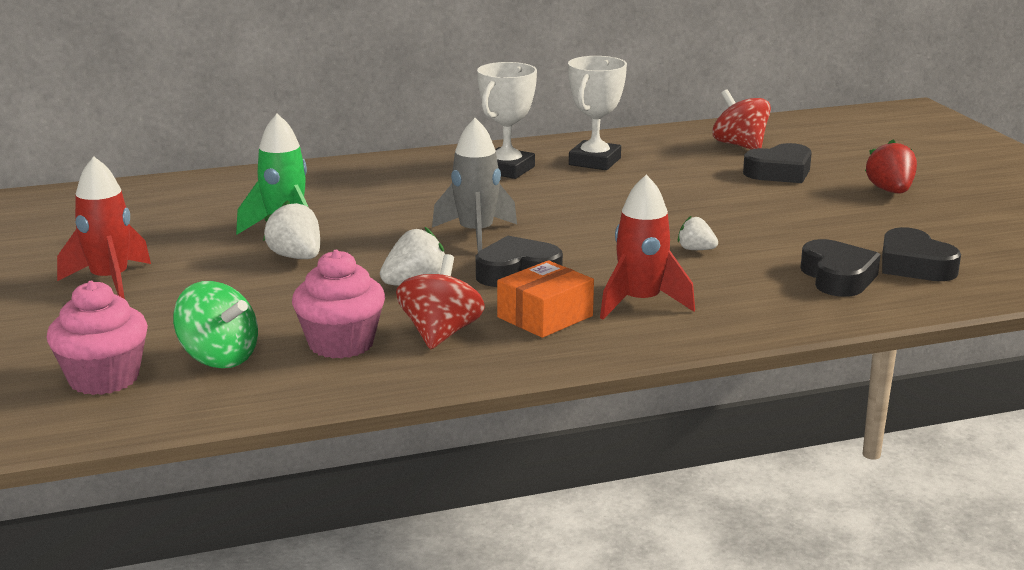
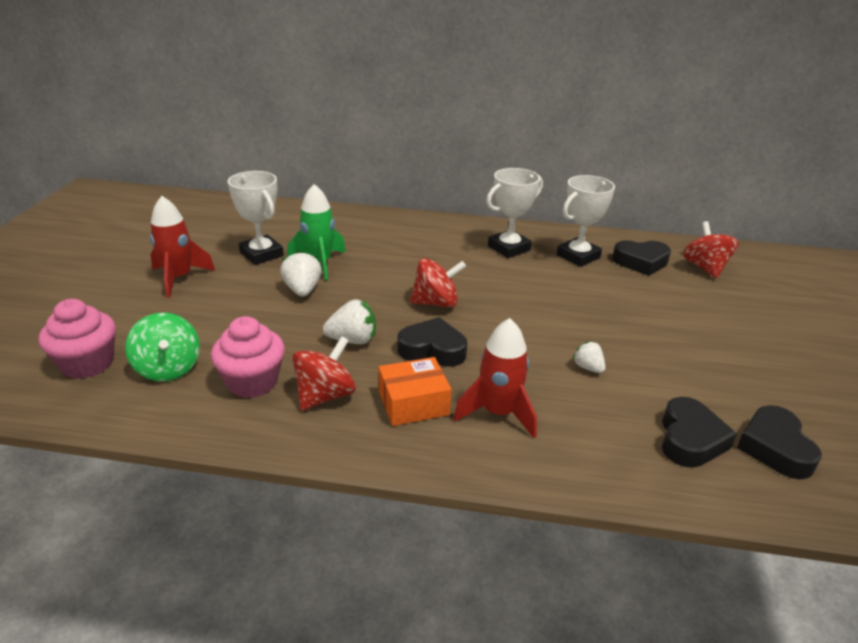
camera: 25 degrees right, 10 degrees up
grey rocket [432,118,517,252] -> red spinning top [410,258,466,308]
black heart [743,143,812,183] -> black heart moved to [612,240,671,276]
red strawberry [865,139,917,194] -> none
none -> white trophy [228,171,284,265]

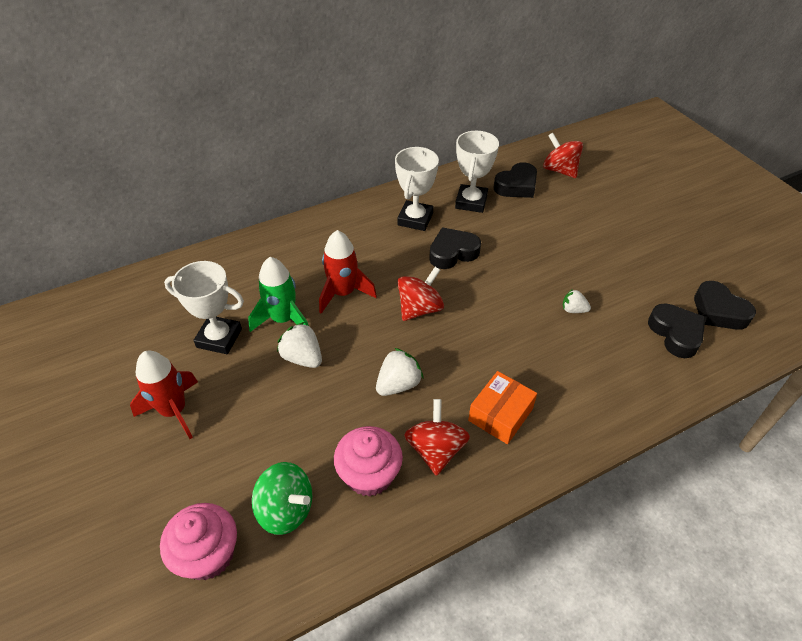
camera: 35 degrees left, 15 degrees up
black heart [398,317,467,367] -> black heart moved to [429,227,481,269]
red rocket [454,318,537,438] -> red rocket moved to [319,230,377,314]

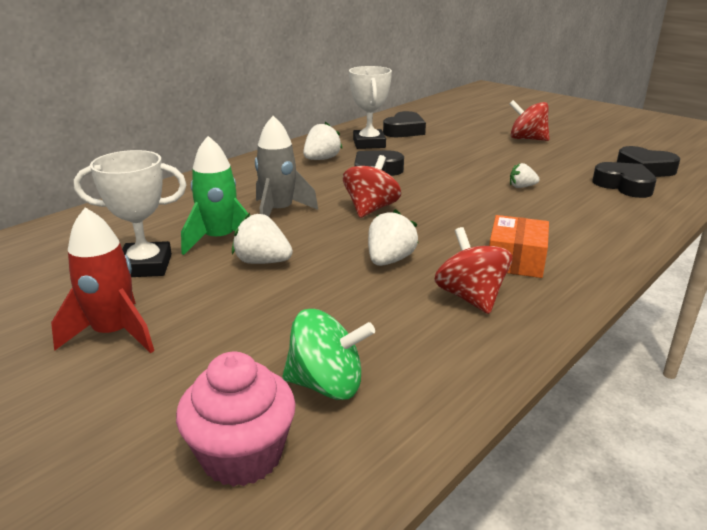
camera: 20 degrees left, 20 degrees down
red rocket [319,230,377,314] -> grey rocket [255,116,318,217]
pink cupcake [334,426,403,497] -> none
white trophy [395,147,439,231] -> white strawberry [303,122,343,160]
red spinning top [543,133,583,178] -> red spinning top moved to [509,100,549,141]

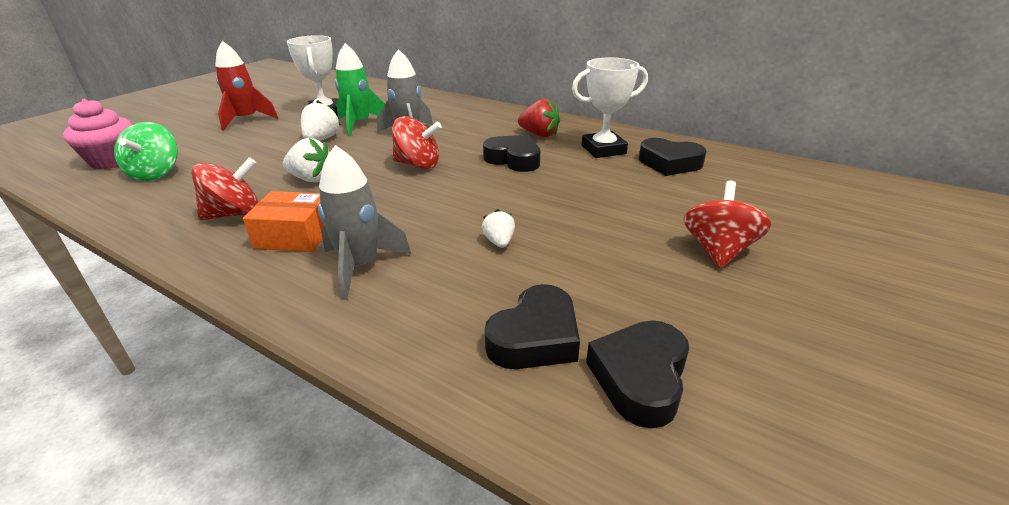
camera: 80 degrees right, 5 degrees up
white strawberry [303,122,343,160] -> red strawberry [518,99,560,137]
none -> grey rocket [318,145,411,300]

